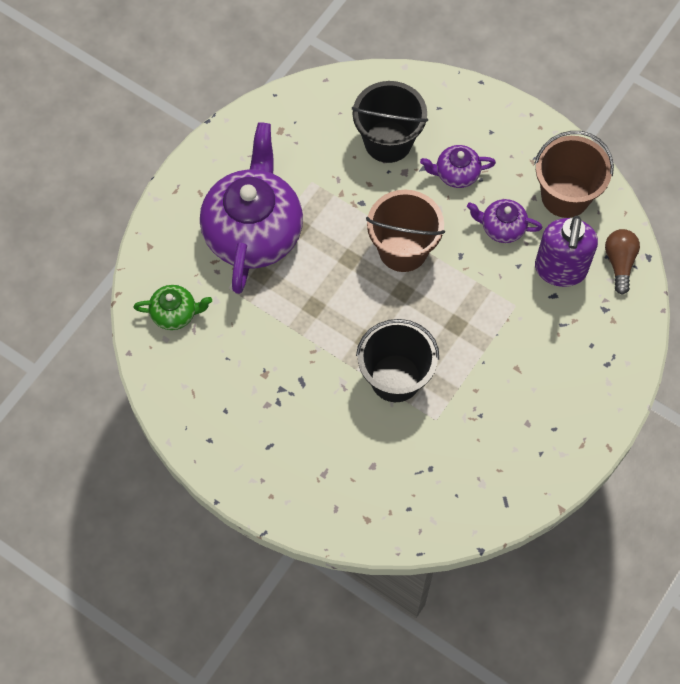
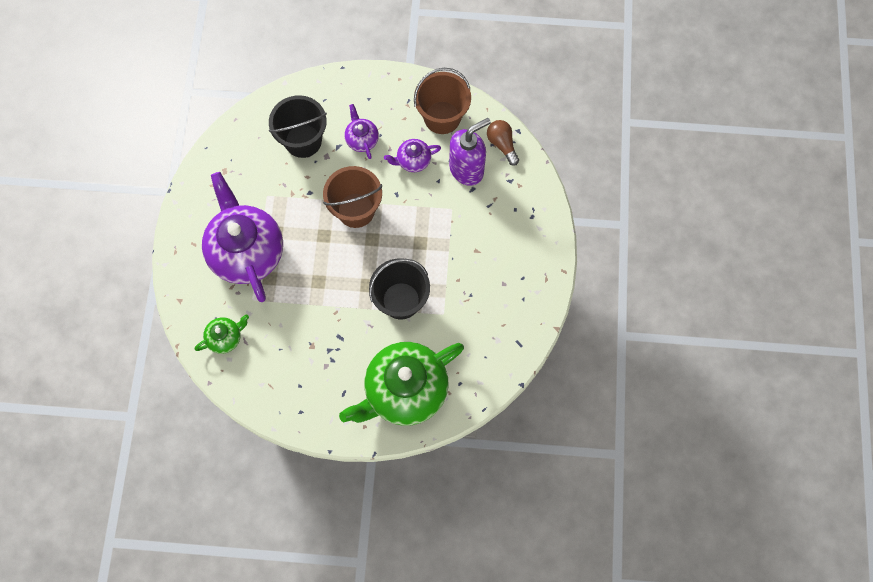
camera: 30 degrees left, 5 degrees up
purple teapot [420,145,496,188] -> purple teapot turned 105 degrees clockwise [345,104,379,159]
purple soap dispenser [535,216,598,287] -> purple soap dispenser turned 105 degrees counterclockwise [449,118,491,186]
none -> green teapot [339,342,464,426]

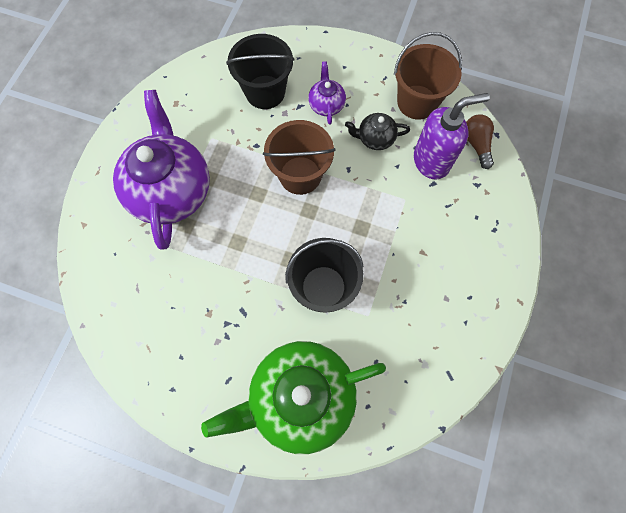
camera: 15 degrees right, 0 degrees up
green teapot [194,314,249,354] -> none
purple teapot [384,139,441,172] -> black teapot [345,113,410,150]

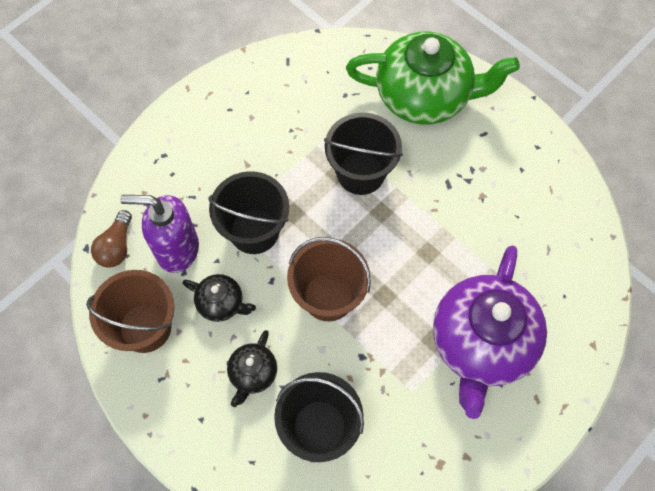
camera: 155 degrees left, 5 degrees down
purple teapot [308,61,346,125] -> black teapot [227,330,277,407]
none -> black bucket [208,171,289,254]

